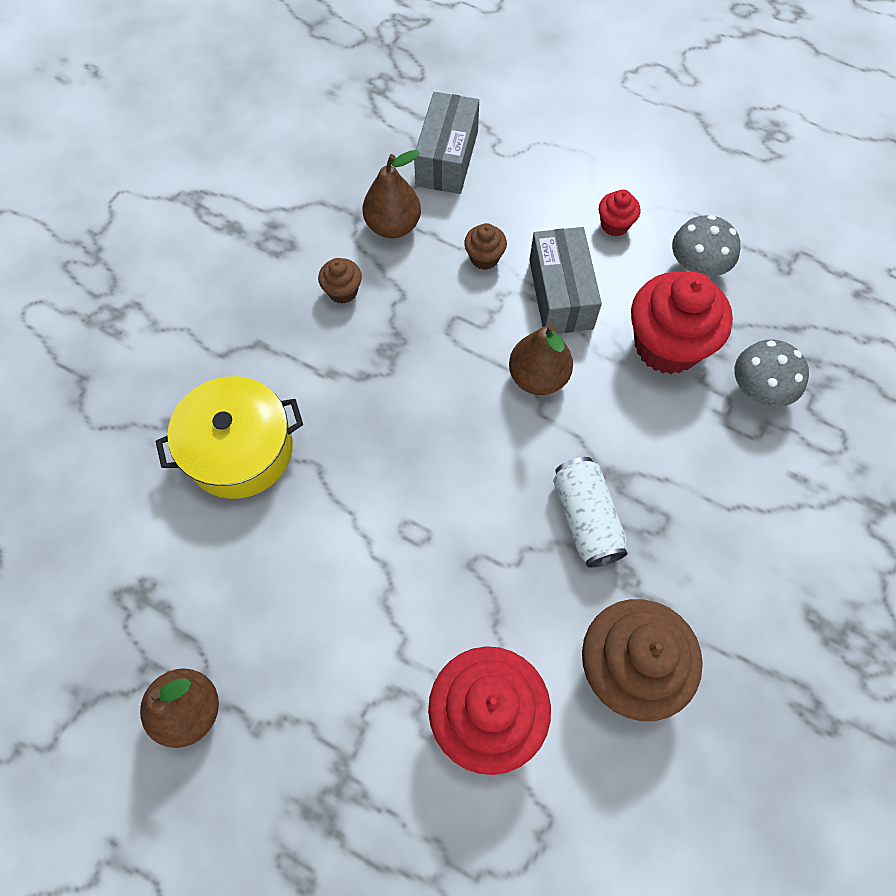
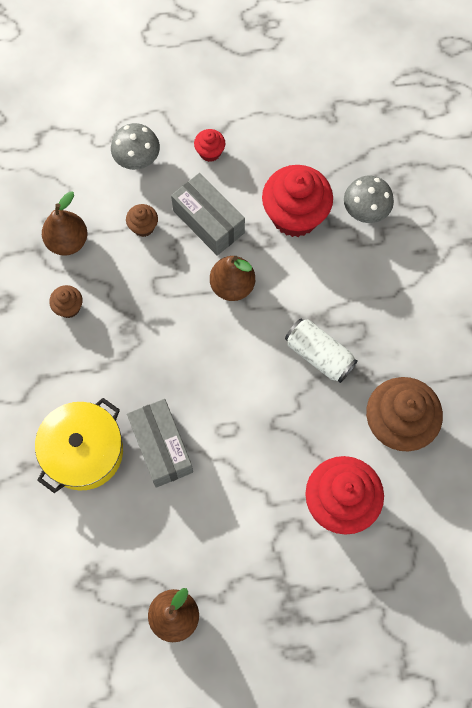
camera: 35 degrees left, 5 degrees up
grey box [414,92,479,194] -> grey box moved to [127,399,193,488]
grey mushroom [672,215,740,277] -> grey mushroom moved to [111,123,160,170]

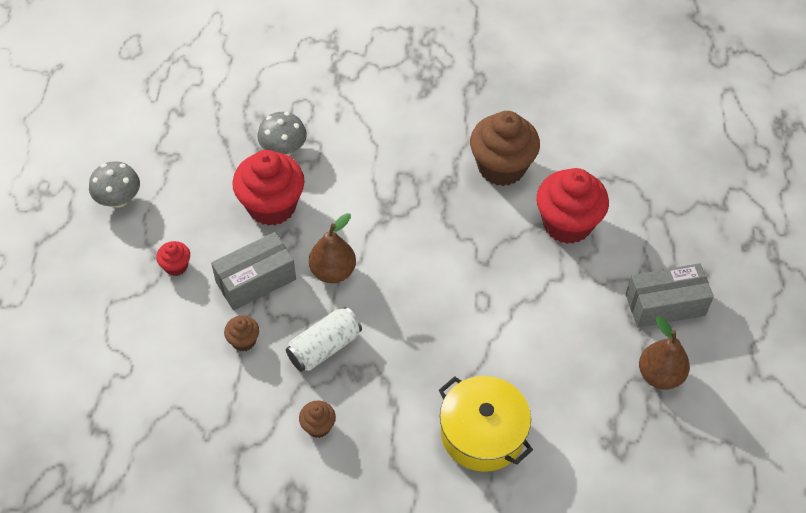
camera: 80 degrees left, 15 degrees down
brown pear [42,191,87,256] -> none
grey mushroom [111,123,160,170] -> grey mushroom moved to [89,161,140,208]
grey box [127,399,193,488] -> grey box moved to [626,263,714,328]
white can [285,318,358,383] -> white can moved to [286,307,362,372]

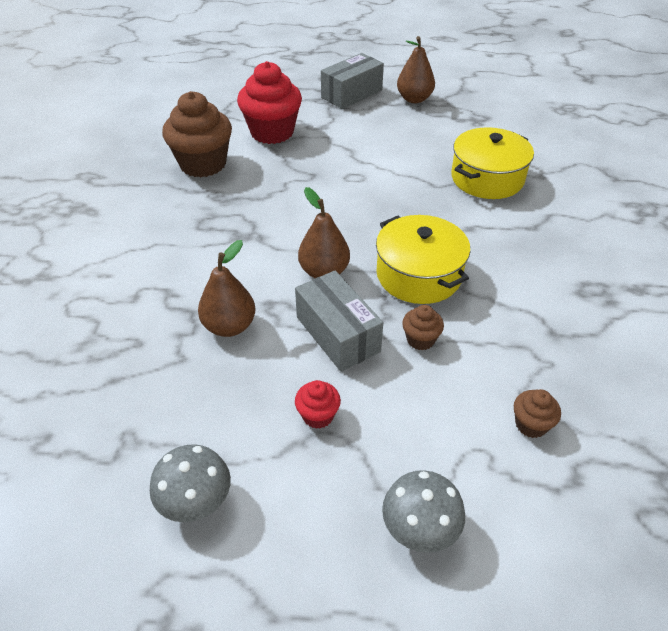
camera: 90 degrees left, 10 degrees down
red cupcake [232,150,305,226] -> brown pear [198,240,255,337]
grey mushroom [257,112,307,156] -> grey mushroom moved to [382,470,465,553]
white can [286,307,362,372] -> yellow pot [376,215,470,304]
brown cupcake [299,401,336,438] -> brown cupcake moved to [514,389,561,438]
grey box [626,263,714,328] -> grey box turned 60 degrees clockwise [321,53,384,109]

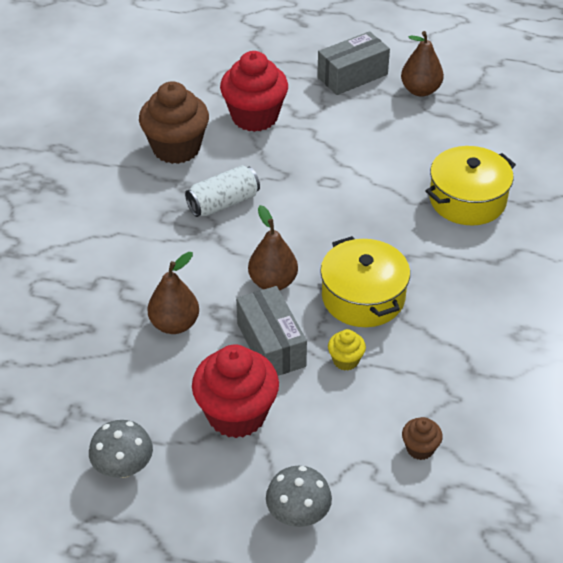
camera: 10 degrees right, 0 degrees up
red cupcake [295,380,341,429] -> red cupcake [192,345,279,438], size x2.17
brown cupcake [402,305,444,351] -> yellow cupcake [328,329,366,371]
none -> white can [185,165,260,217]

